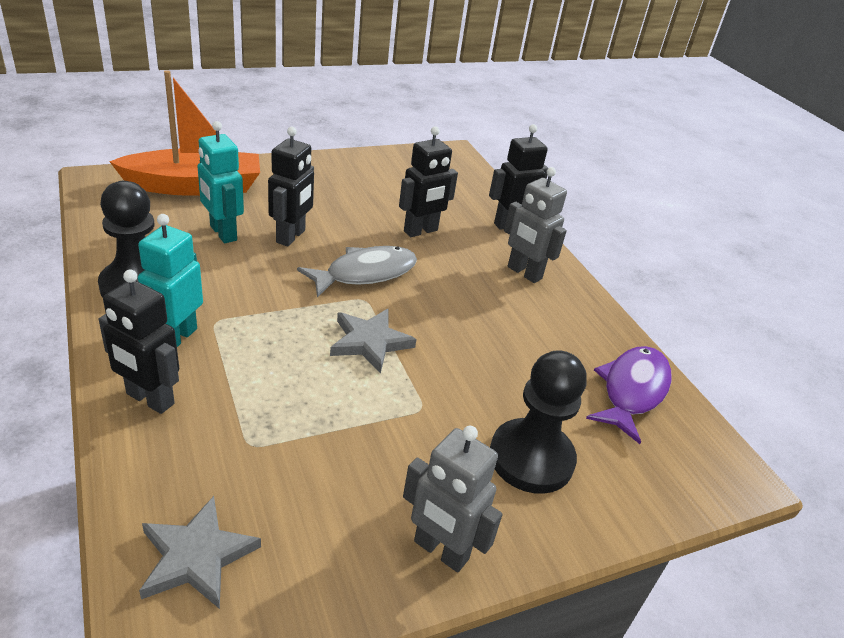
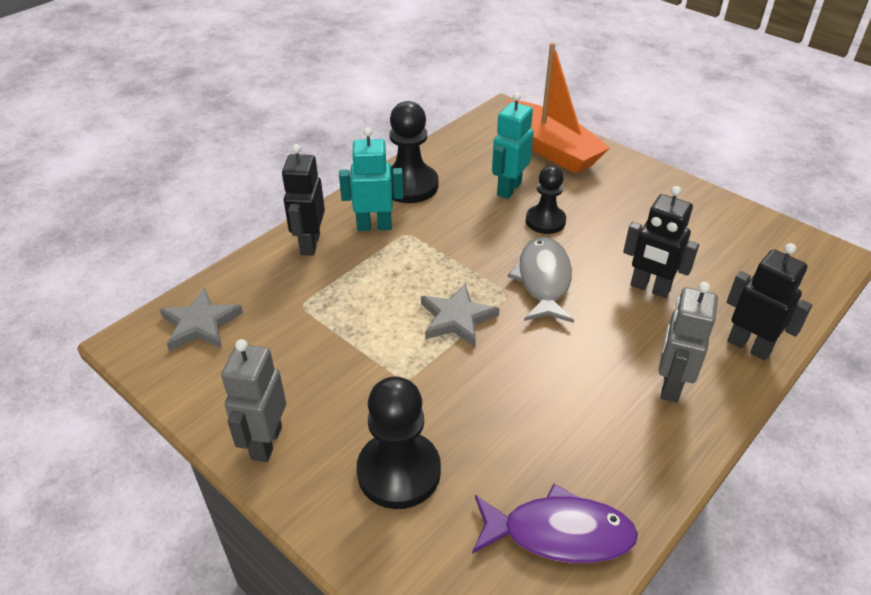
camera: 70 degrees right, 5 degrees up
black robot [268,127,314,246] -> black pawn [526,166,566,234]
grey fish [297,246,417,298] -> grey fish turned 120 degrees counterclockwise [507,237,574,323]

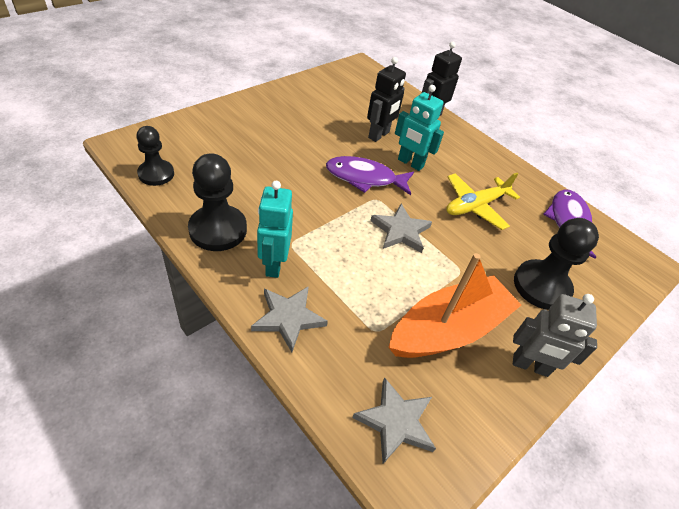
camera: 90 degrees left, 5 degrees up
black robot [282,144,325,256] -> grey star [251,286,328,352]
turquoise robot [492,92,533,199] -> turquoise robot moved to [395,85,444,171]
orange boat [506,42,610,174] -> orange boat moved to [388,253,521,358]
grey fish [507,237,574,323] -> purple fish [326,156,414,195]
black pawn [526,166,566,234] -> black pawn moved to [136,126,174,186]
grey robot [659,282,718,403] -> none
none -> yellow plane [446,173,520,230]

